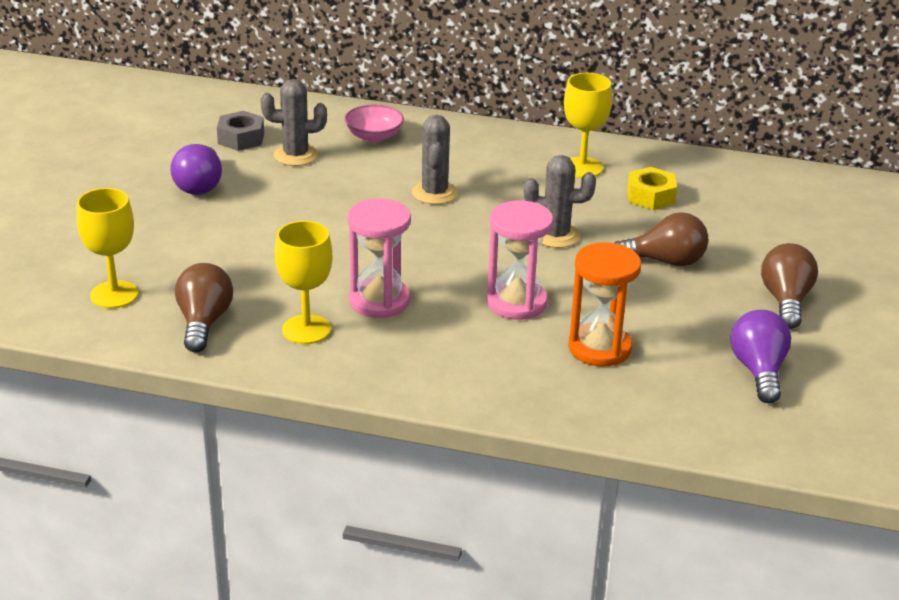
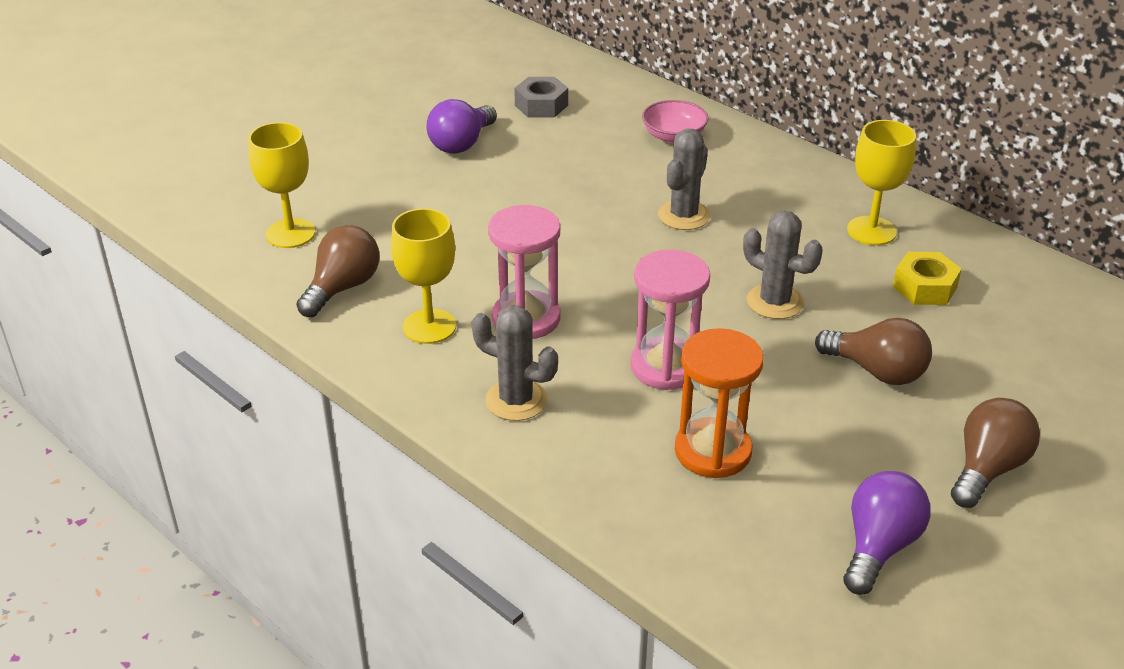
camera: 30 degrees right, 5 degrees up
grey cactus [261,79,327,166] -> grey cactus moved to [472,305,558,421]

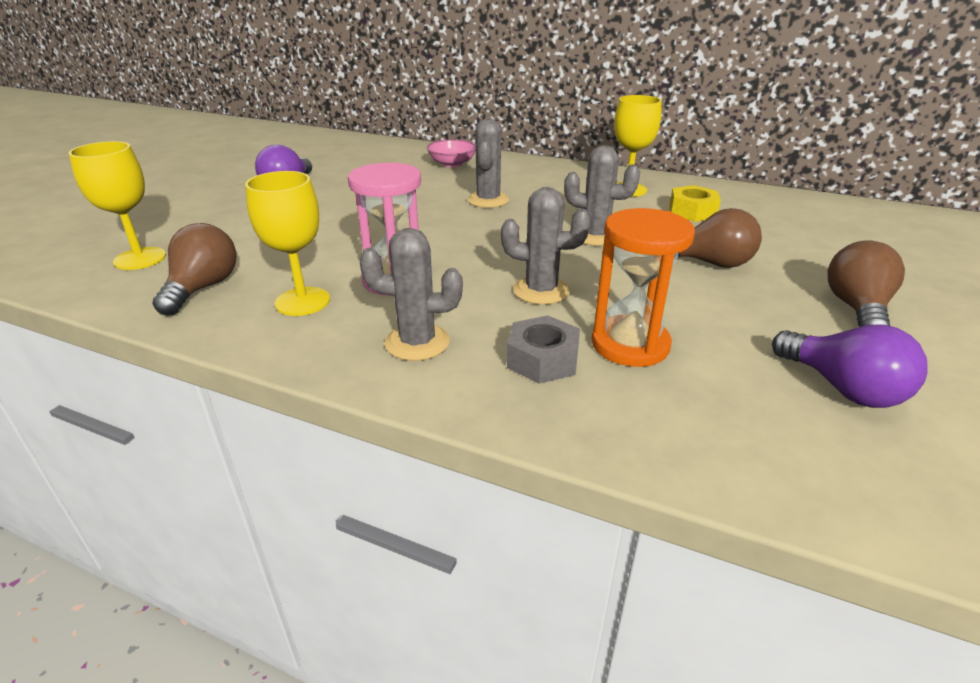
camera: 20 degrees left, 5 degrees down
grey nut [514,77,568,117] -> grey nut moved to [507,315,580,384]
pink hourglass [630,250,710,390] -> grey cactus [501,187,590,305]
purple light bulb [843,471,931,595] -> purple light bulb turned 135 degrees clockwise [772,325,928,408]

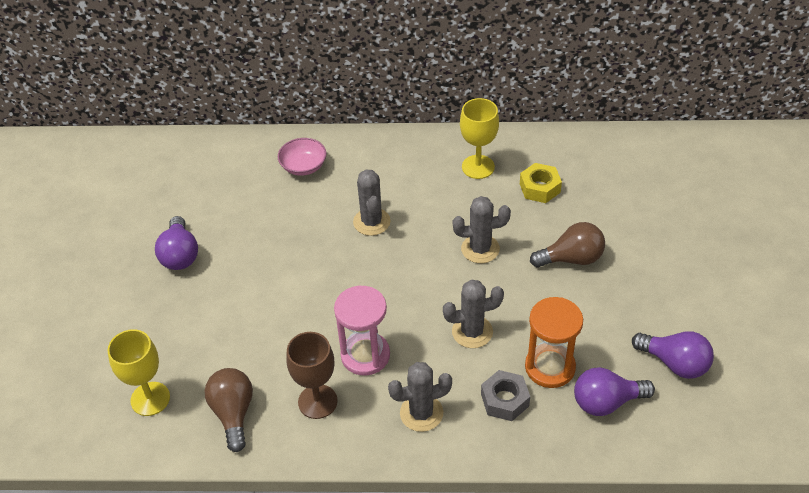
camera: 20 degrees left, 15 degrees up
yellow goblet [245,171,330,316] -> brown goblet [286,332,338,419]
brown light bulb [828,240,905,327] -> none
none -> purple light bulb [574,367,655,416]

